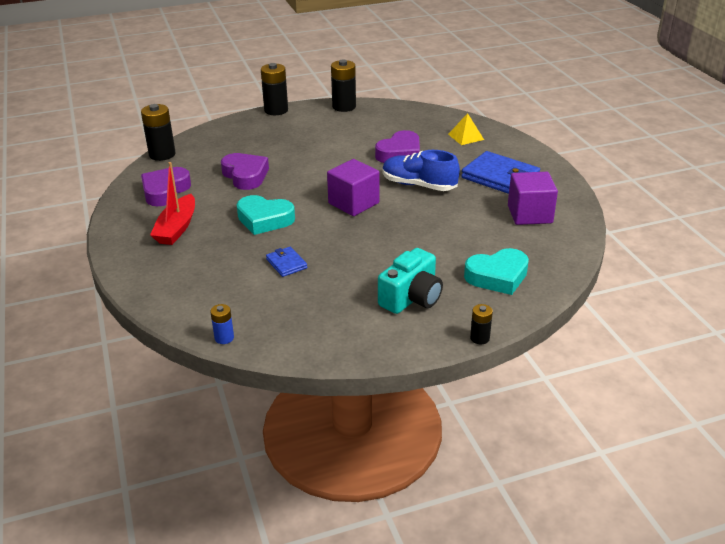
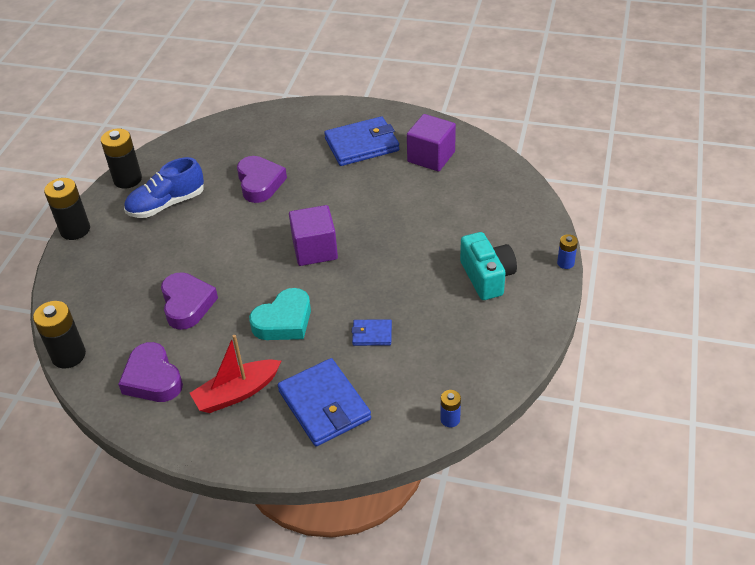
camera: 55 degrees left, 10 degrees up
red boat [150,162,195,245] -> red boat turned 105 degrees clockwise [190,335,281,413]
purple heart [221,153,269,190] -> purple heart turned 75 degrees clockwise [161,272,218,330]
blue shoe [382,150,460,191] -> blue shoe moved to [124,157,204,218]
yellow pyramid [448,113,484,145] -> none
turquoise heart [464,248,529,295] -> none
black battery [470,304,493,344] -> blue battery [557,234,578,269]
none -> blue wallet [278,358,371,447]

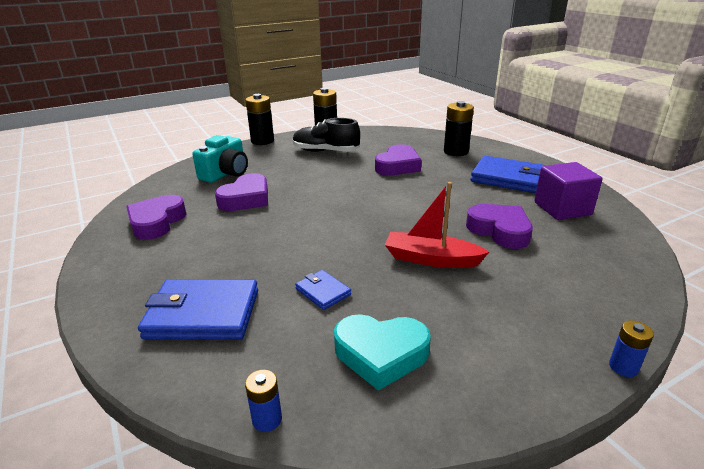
camera: 45 degrees right, 15 degrees down
black battery [33,301,86,369] -> black battery moved to [444,101,474,156]
blue shoe [124,157,204,218] -> black shoe [293,118,360,152]
red boat [190,335,281,413] -> red boat moved to [385,182,490,268]
turquoise heart [249,288,311,340] -> turquoise heart moved to [334,314,431,391]
blue wallet [278,358,371,447] -> blue wallet turned 75 degrees clockwise [138,279,258,340]
purple cube [289,205,338,266] -> none
turquoise camera [460,232,517,300] -> turquoise camera moved to [192,135,248,183]
none -> purple heart [466,204,533,249]

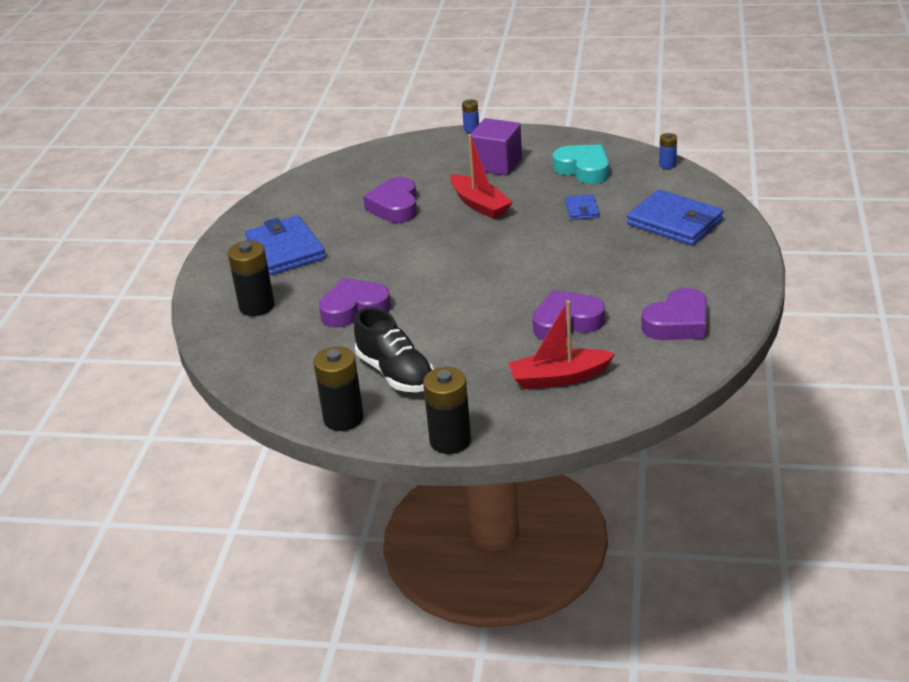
camera: 140 degrees left, 5 degrees up
turquoise camera [192,135,248,183] -> red boat [508,300,616,389]
purple cube [534,162,603,220] -> purple cube moved to [471,118,522,175]

